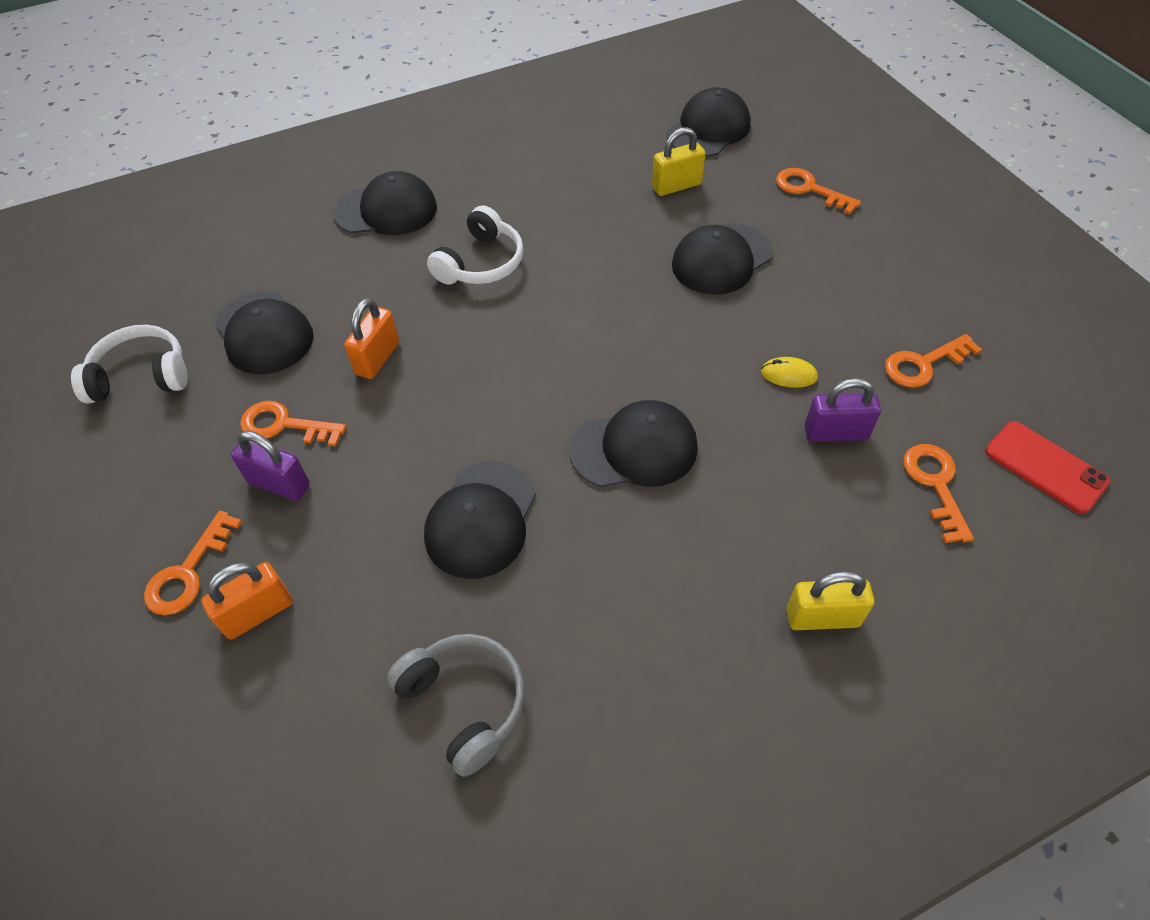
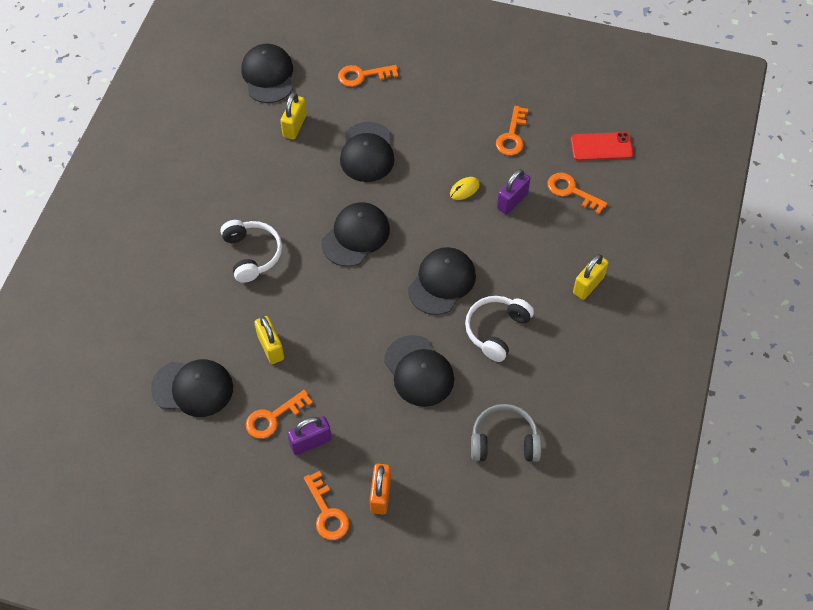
camera: 50 degrees left, 5 degrees up
white headphones [71,325,187,404] -> white headphones moved to [465,296,534,362]
black cap [333,171,437,235] -> black cap moved to [322,202,390,267]
orange padlock [344,298,399,379] -> yellow padlock [254,316,284,364]

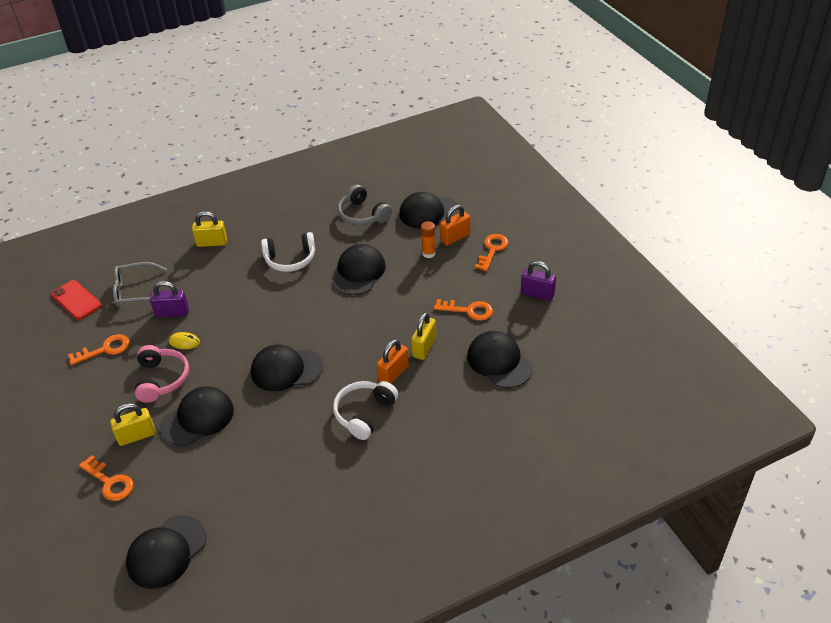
camera: 130 degrees left, 15 degrees down
yellow padlock [280,92,307,140] -> yellow padlock moved to [110,403,156,446]
purple padlock [287,416,332,455] -> purple padlock moved to [521,261,556,301]
black cap [408,247,476,315] -> black cap moved to [399,192,460,229]
orange key [548,173,608,214] -> grey glasses [113,262,167,307]
none -> pink headphones [135,345,189,403]
none -> orange padlock [377,339,409,384]
none -> orange glue stick [421,221,436,258]

